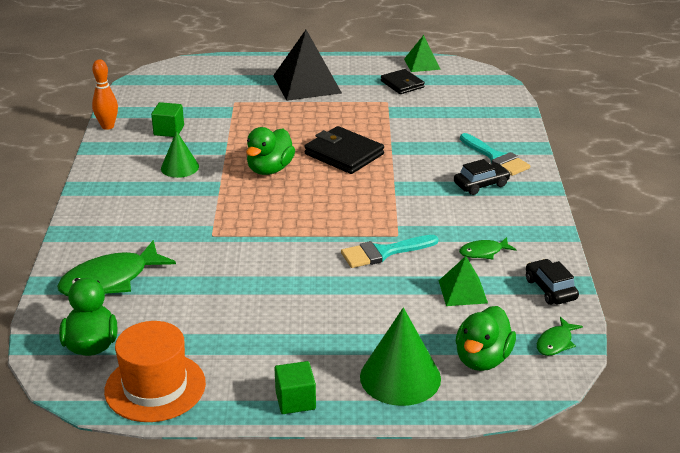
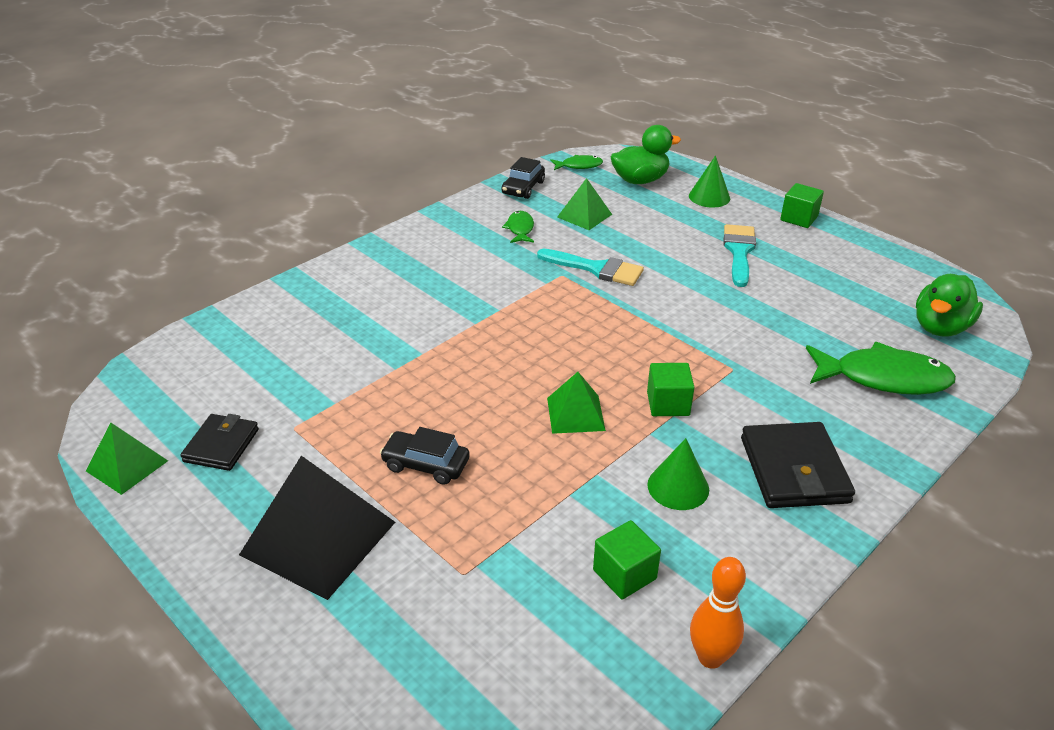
camera: 135 degrees left, 5 degrees up
orange hat [104,321,206,422] -> none
green duck [246,127,295,175] -> green pyramid [547,372,606,434]
black wallet [304,126,384,174] -> black wallet moved to [741,422,855,508]
green cone [360,307,441,406] -> green cone [689,156,730,208], size x0.61
black car [454,159,511,195] -> black car moved to [380,427,470,485]
green fish [459,237,517,260] -> green fish turned 120 degrees counterclockwise [502,211,534,243]
turquoise brush [460,133,530,176] -> turquoise brush moved to [723,224,756,287]
none -> green cube [647,363,695,416]

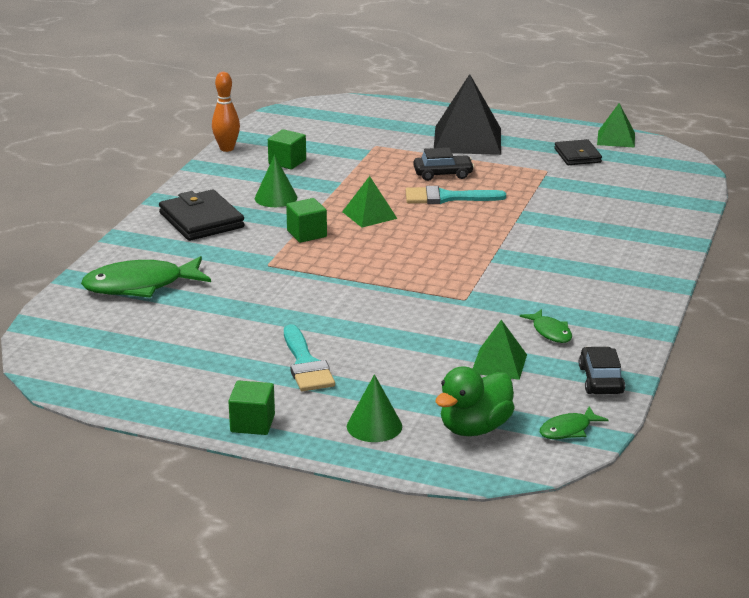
camera: 155 degrees right, 10 degrees down
turquoise brush [537,249,644,286] -> turquoise brush moved to [406,186,506,204]
green duck [916,274,983,337] -> none

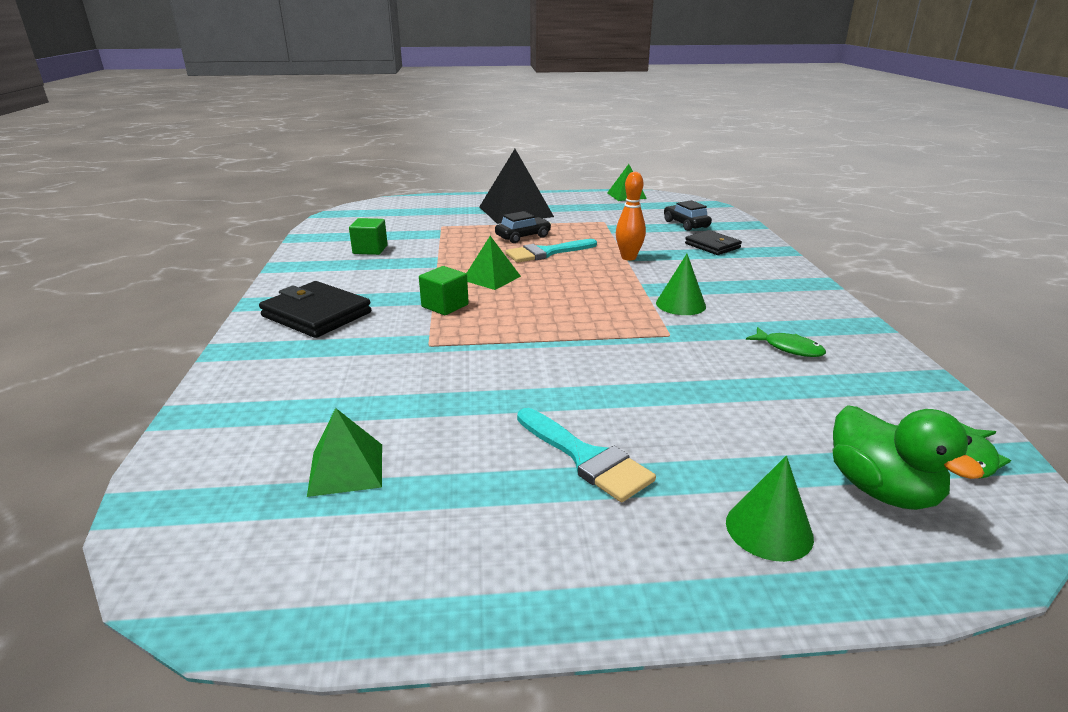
camera: 25 degrees left, 0 degrees up
green fish [81,256,211,298] -> none
orange bowling pin [212,72,240,152] -> orange bowling pin moved to [616,172,646,261]
green cube [228,381,275,435] -> none
green cone [255,155,297,207] -> green cone moved to [656,254,706,315]
green duck [435,367,515,436] -> green duck turned 45 degrees counterclockwise [832,405,984,510]
green pyramid [473,320,527,380] -> green pyramid moved to [307,408,382,497]
black wallet [554,139,602,165] -> black wallet moved to [685,230,742,255]
black car [579,347,625,394] -> black car moved to [664,200,712,231]

